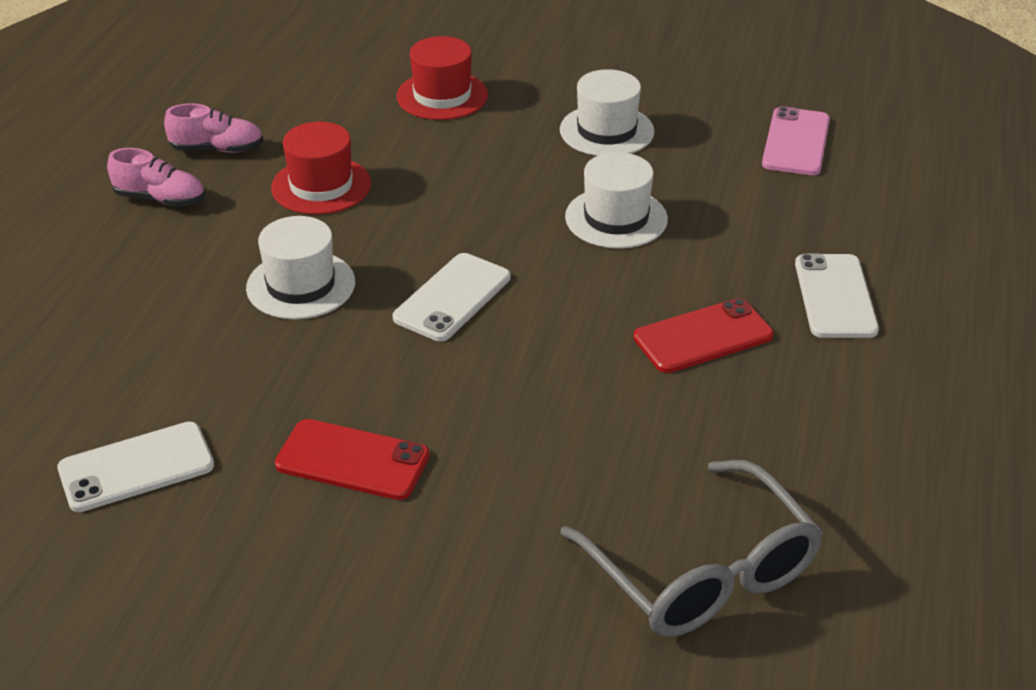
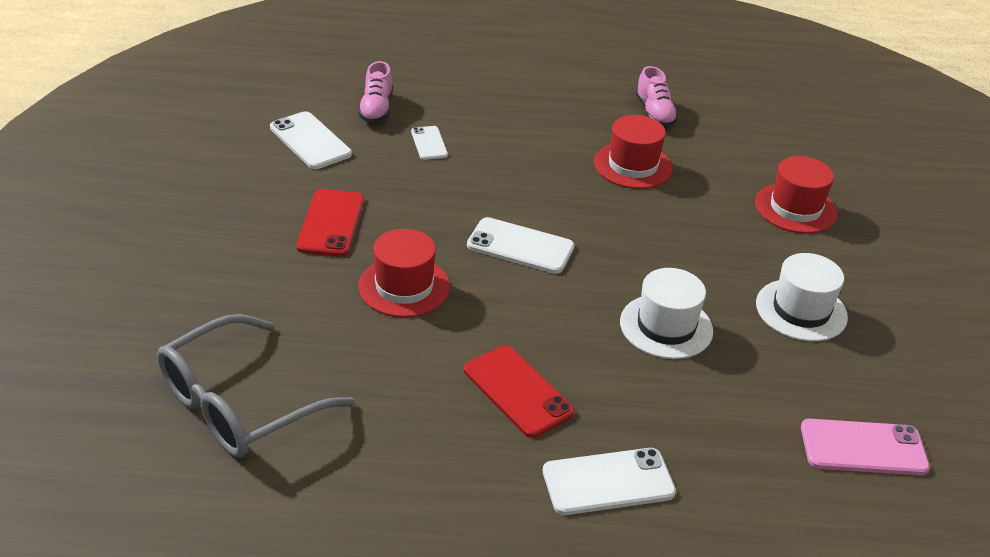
camera: 75 degrees right, 0 degrees up
pink shoe [107,148,205,207] -> pink shoe moved to [358,61,393,123]
white hat [246,216,355,319] -> none
none -> red hat [358,229,450,318]
none -> white phone [411,126,448,160]

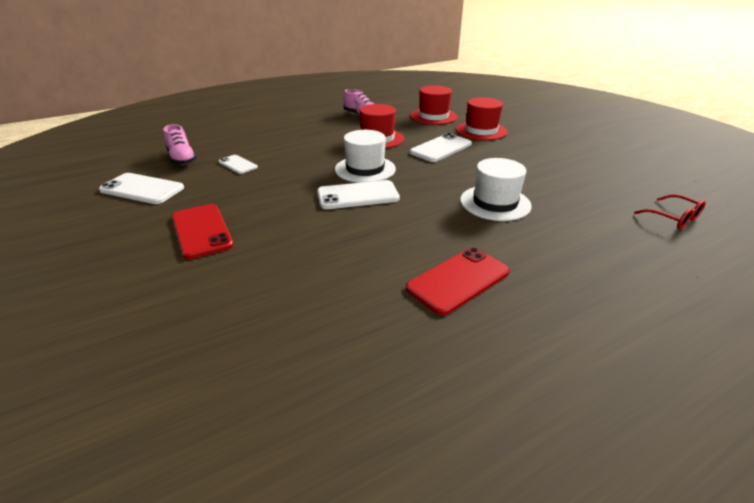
camera: 30 degrees left, 5 degrees down
grey glasses [157,314,355,458] -> none
red hat [358,229,450,318] -> red hat moved to [410,85,458,125]
red phone [464,345,575,438] -> red phone turned 60 degrees counterclockwise [406,247,510,315]
white phone [543,448,676,515] -> white phone moved to [410,133,472,162]
white hat [756,253,848,342] -> white hat moved to [335,130,396,183]
pink phone [801,419,930,475] -> red glasses [634,194,706,229]

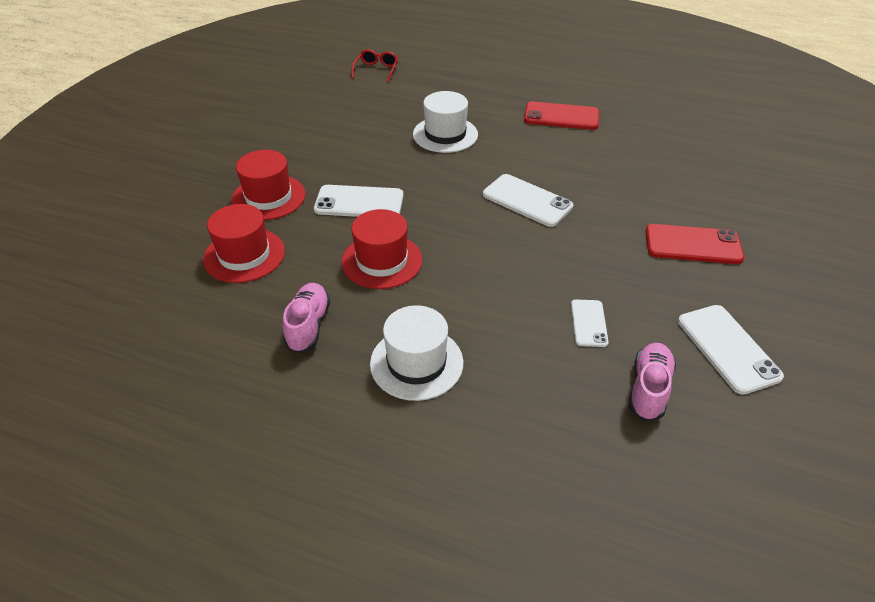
camera: 130 degrees left, 10 degrees up
red phone [172,204,234,259] -> red phone turned 75 degrees clockwise [646,224,744,264]
white hat [335,130,396,183] -> white hat moved to [370,305,463,401]

